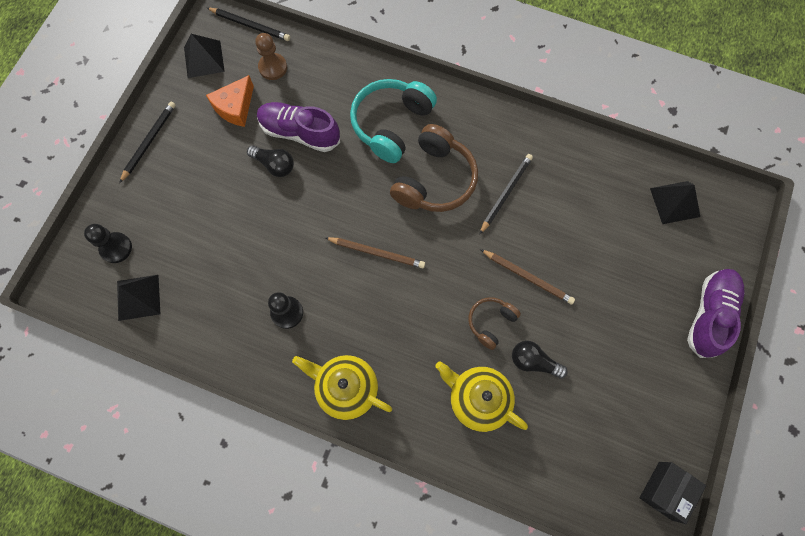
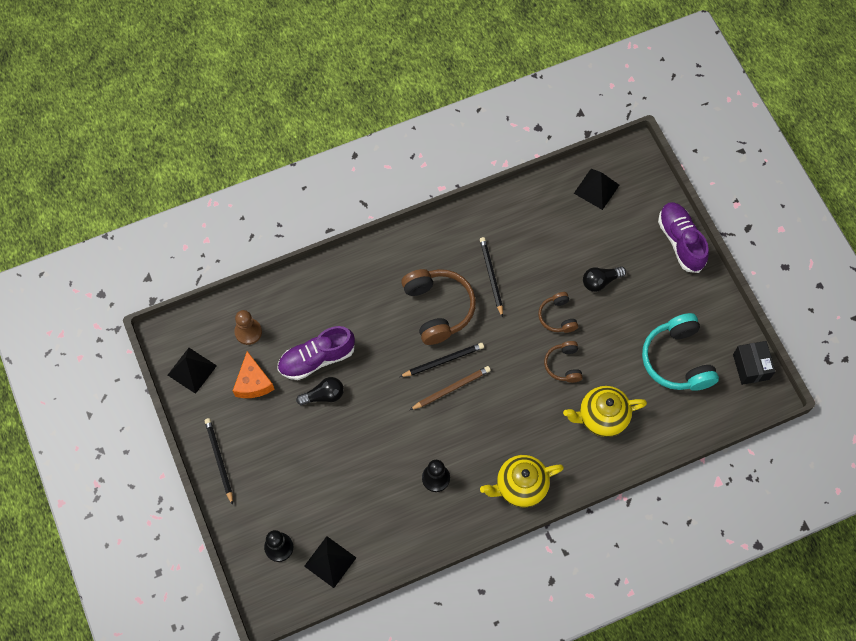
camera: 45 degrees left, 5 degrees down
black pencil [207,8,290,41] -> black pencil moved to [400,343,484,377]
turquoise headphones [350,79,437,163] -> turquoise headphones moved to [642,313,719,391]
brown pencil [480,249,575,304] -> brown headphones [538,292,578,333]
black light bulb [512,341,568,378] -> black light bulb moved to [583,266,626,292]

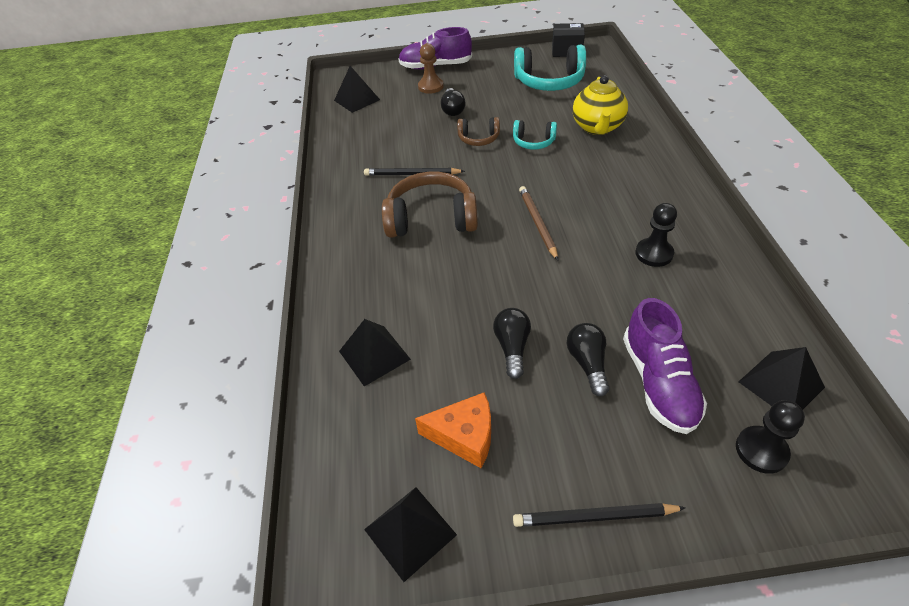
camera: 70 degrees left, 20 degrees down
brown pawn [234,310,262,345] -> brown pawn moved to [418,43,444,94]
purple shoe [277,326,355,380] -> purple shoe moved to [623,298,707,434]
black pencil [400,343,484,377] -> none
yellow teapot [480,455,564,507] -> none
brown headphones [544,341,583,383] -> turquoise headphones [513,120,557,150]
none -> black pyramid [339,319,411,387]
none -> black light bulb [567,323,609,396]

